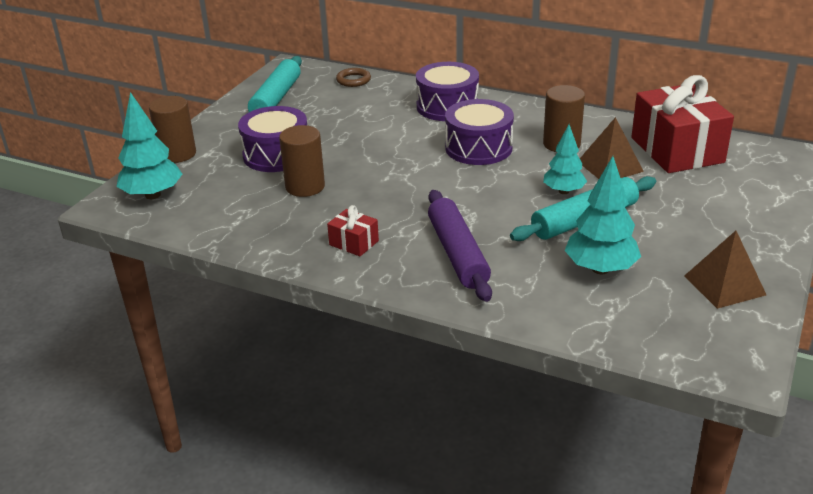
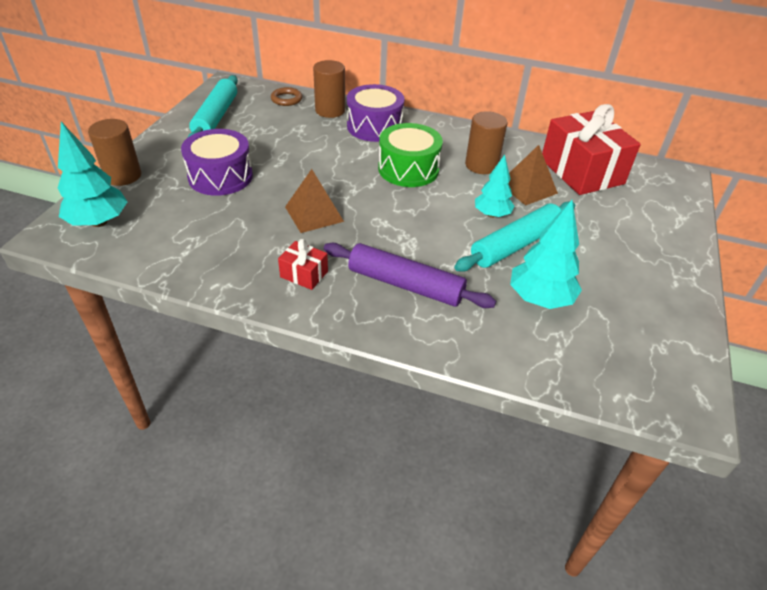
camera: 10 degrees left, 10 degrees up
brown cylinder [279,125,325,197] -> brown cylinder moved to [313,60,345,118]
purple rolling pin [428,190,492,302] -> purple rolling pin turned 45 degrees counterclockwise [324,243,496,308]
purple drum [445,99,514,165] -> green drum [378,123,443,187]
brown pyramid [684,231,766,309] -> brown pyramid moved to [285,169,344,233]

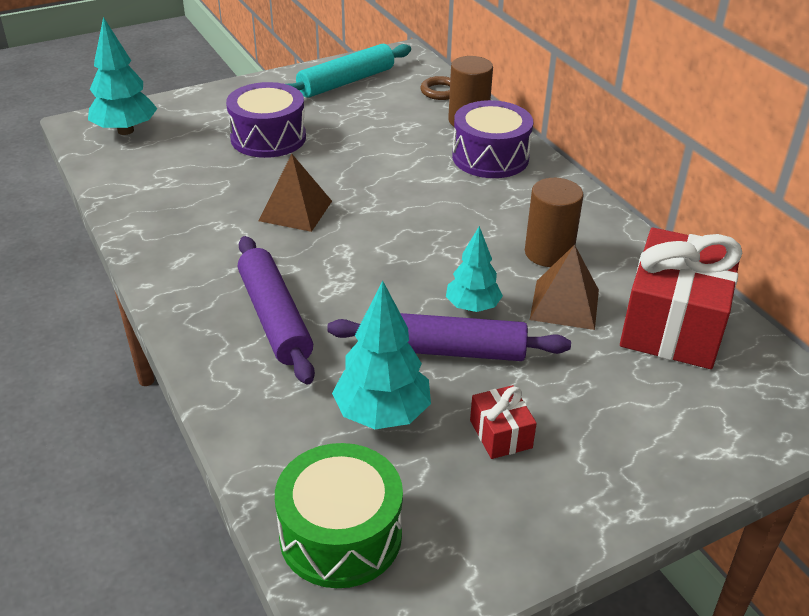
camera: 45 degrees right, 5 degrees down
brown cylinder [88,119,141,186] -> none
red gift [278,239,328,290] -> red gift moved to [470,385,537,459]
green drum [378,123,443,187] -> green drum moved to [275,443,403,588]
turquoise rolling pin [454,201,575,272] -> purple rolling pin [327,313,571,361]

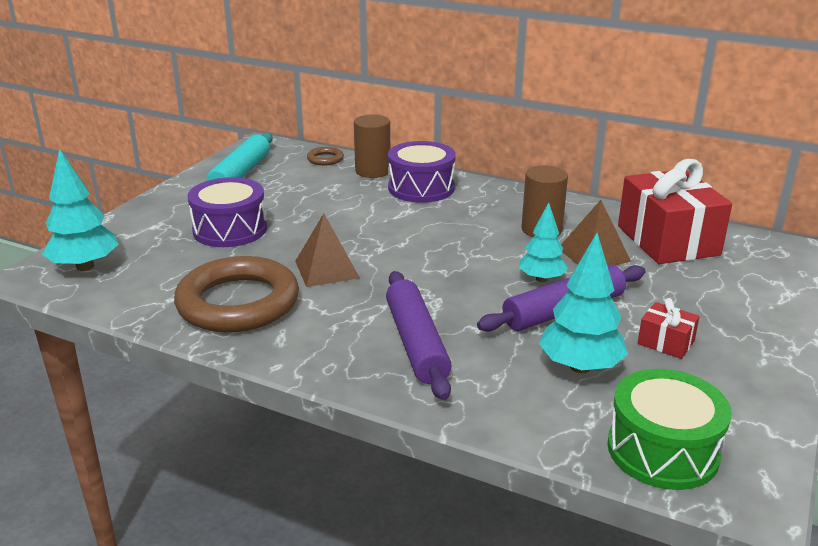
camera: 35 degrees left, 10 degrees down
purple rolling pin [238,236,315,384] -> purple rolling pin turned 45 degrees clockwise [386,271,452,400]
none -> brown ring [174,256,299,332]

